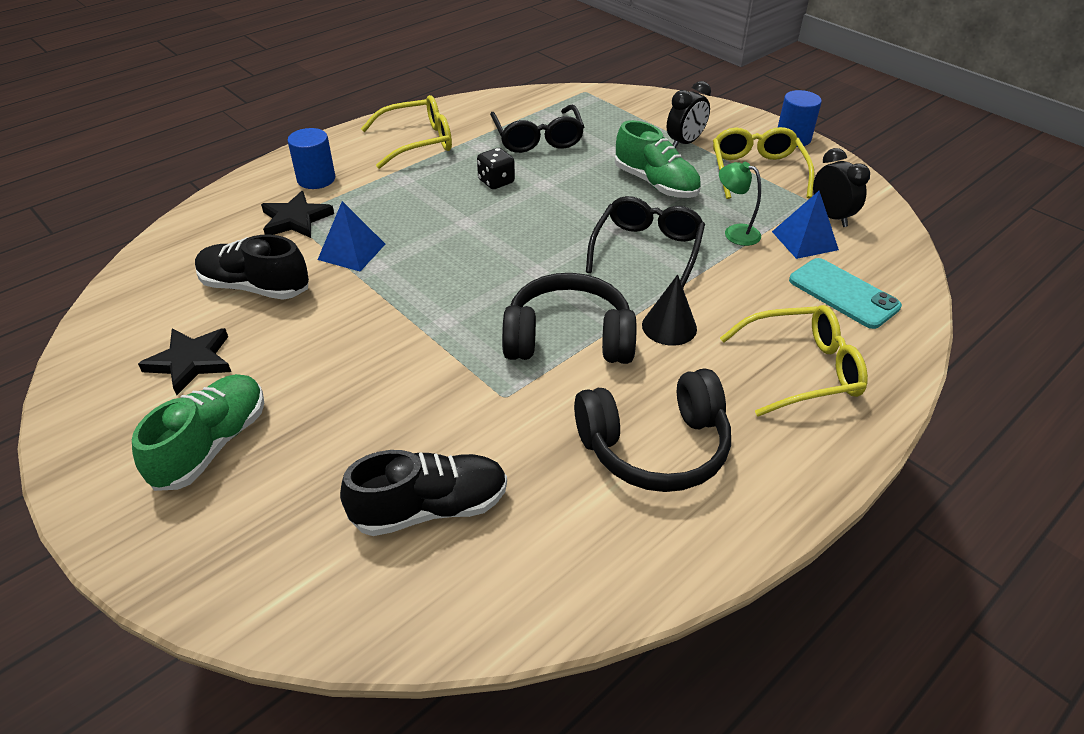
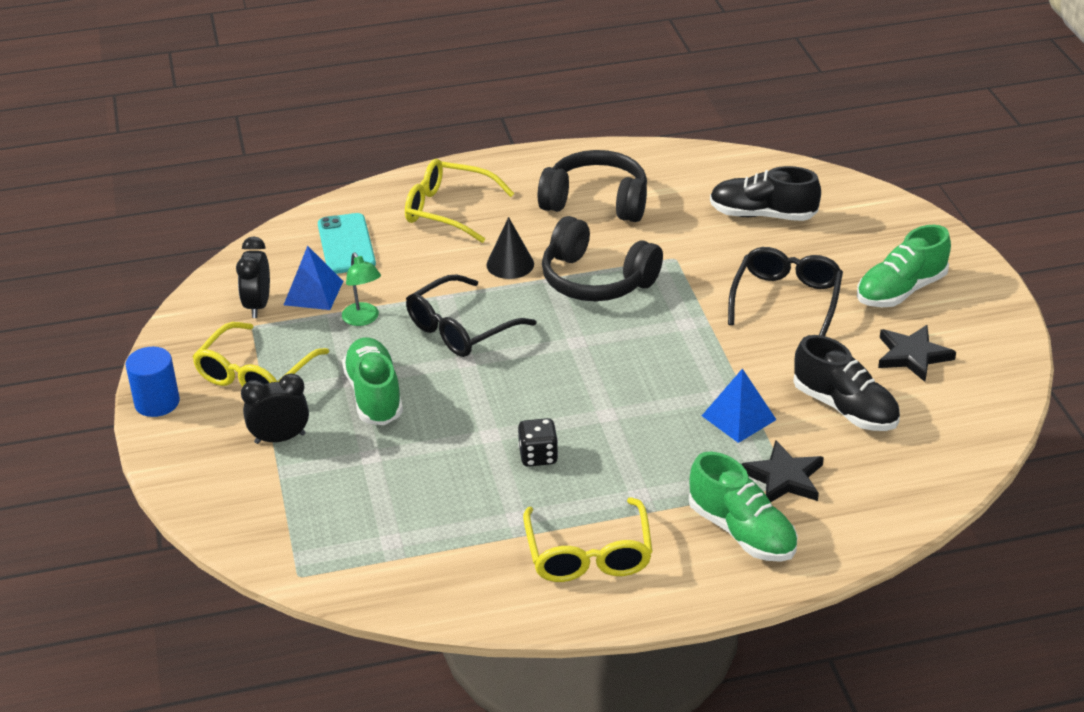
camera: 150 degrees left, 5 degrees down
blue cylinder [287,128,335,189] -> green shoe [689,452,798,562]
yellow glasses [361,95,452,169] -> yellow glasses turned 105 degrees counterclockwise [523,497,653,582]
black glasses [490,105,584,153] -> black glasses moved to [728,247,843,336]

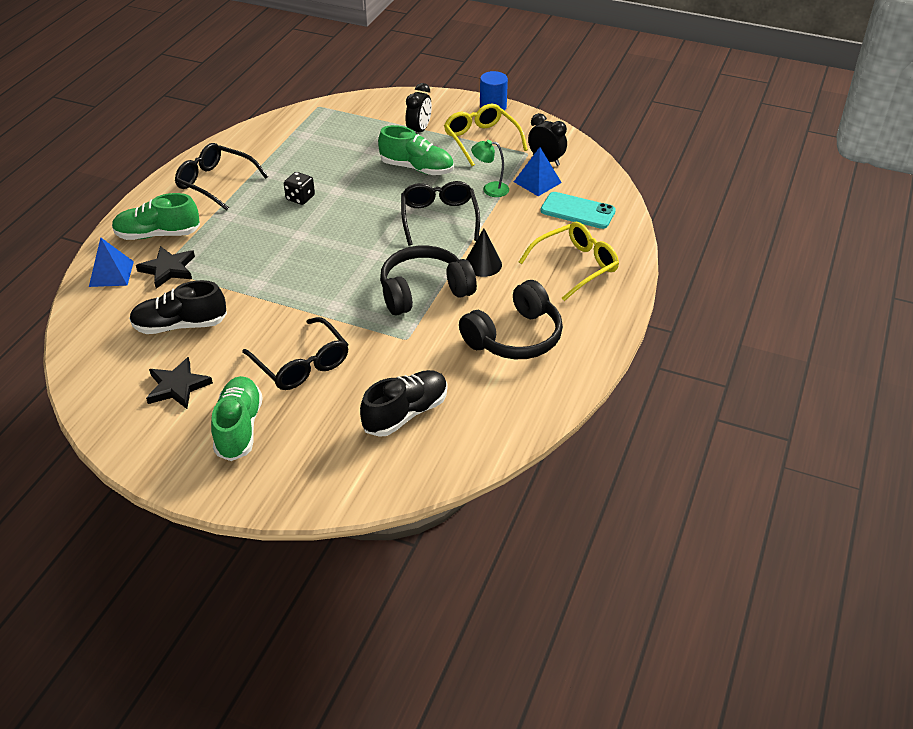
camera: 125 degrees right, 5 degrees up
yellow glasses [523,497,653,582] -> black glasses [175,143,268,210]
blue pyramid [702,368,776,443] -> blue pyramid moved to [89,237,134,287]

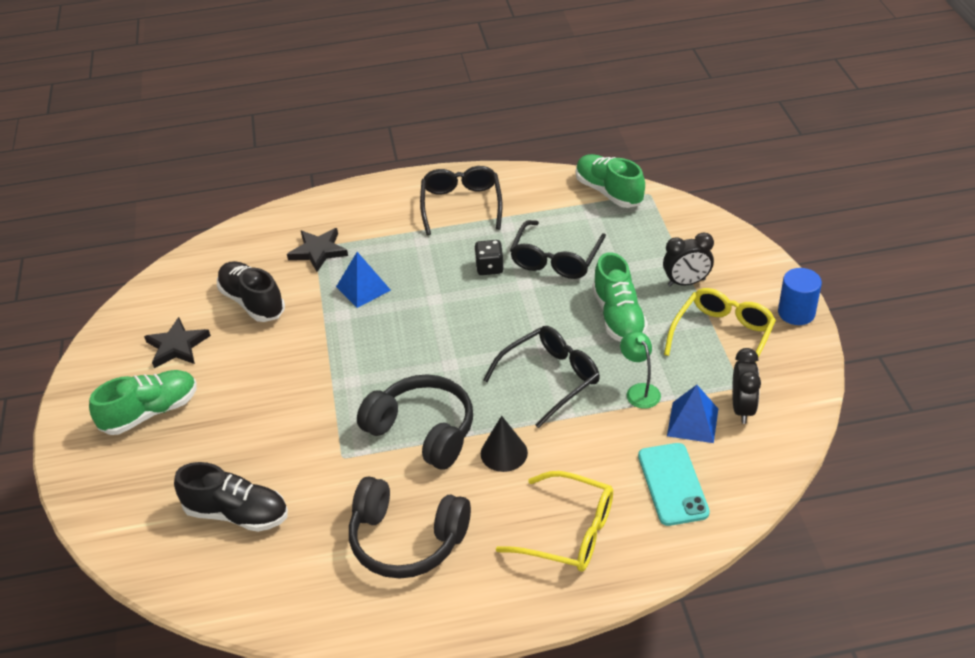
camera: 60 degrees right, 0 degrees up
blue pyramid [89,237,134,287] -> blue pyramid moved to [336,252,391,308]
green shoe [112,193,200,240] -> green shoe moved to [576,154,645,208]
black glasses [242,317,349,390] -> black glasses moved to [510,220,606,279]

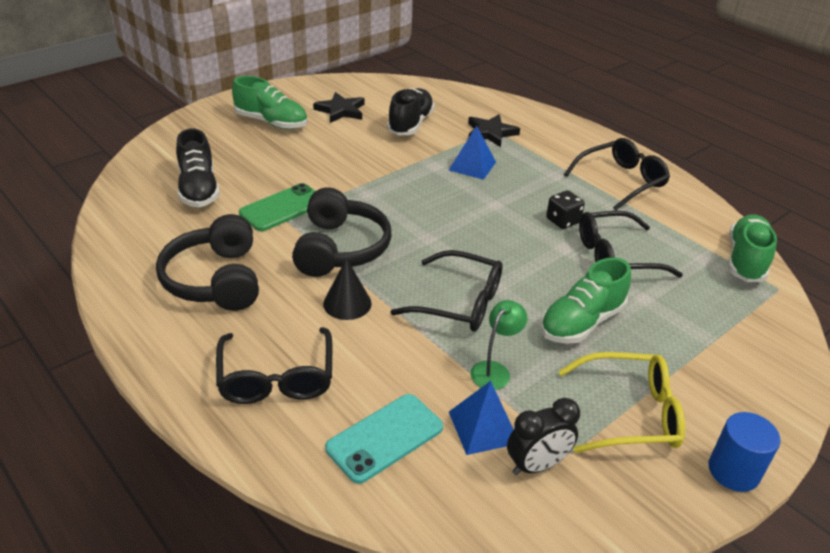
camera: 55 degrees right, 5 degrees down
yellow glasses [496,471,613,572] -> black glasses [216,327,332,404]
black clock [663,232,714,287] -> none
none -> green phone [239,183,315,231]

